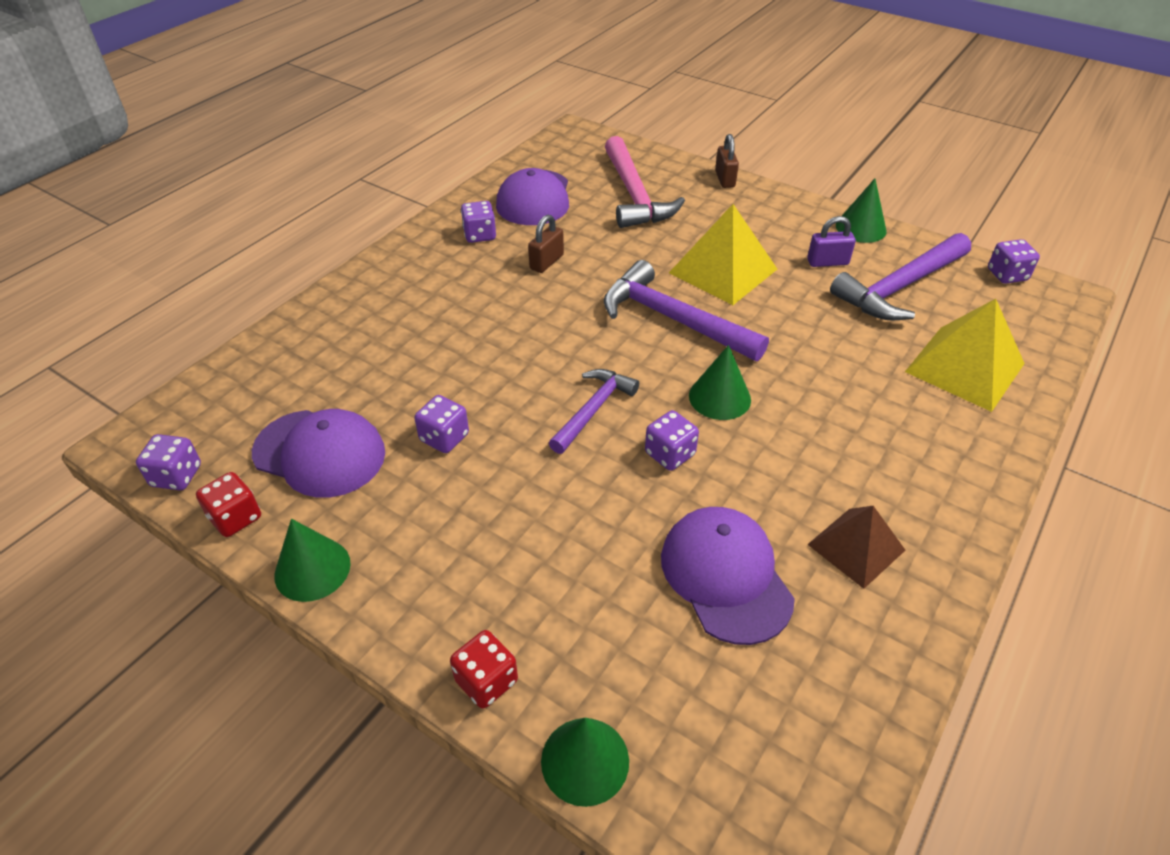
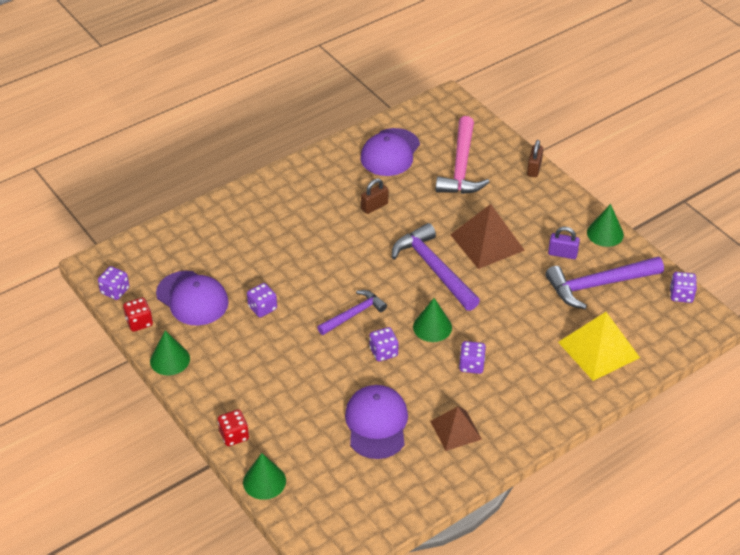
camera: 20 degrees right, 0 degrees up
purple dice [461,201,496,243] -> purple dice moved to [459,341,486,374]
yellow pyramid [669,204,777,305] -> brown pyramid [450,204,525,269]

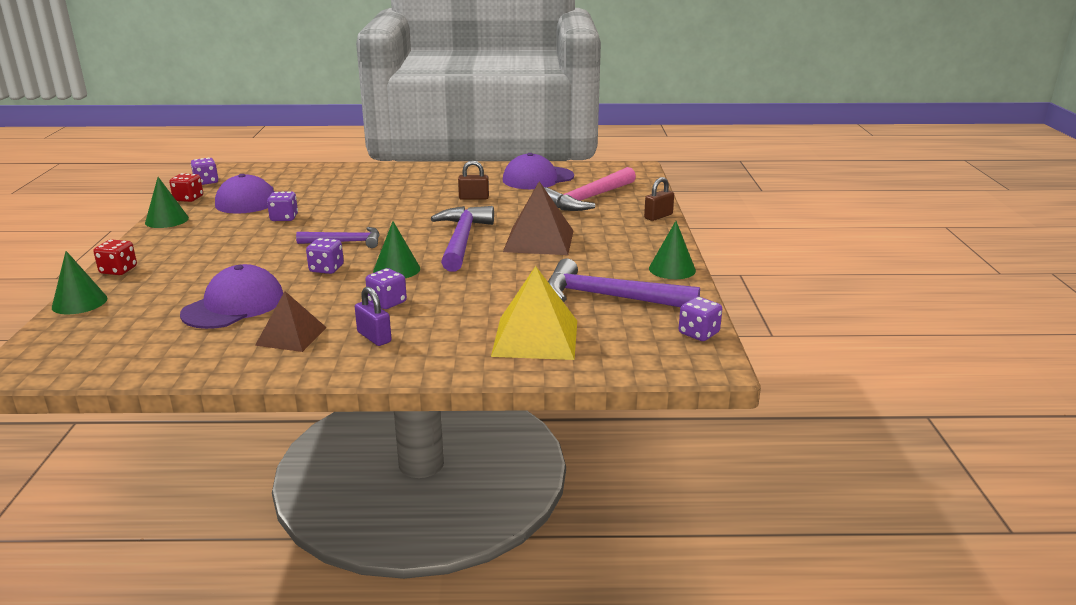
camera: 35 degrees right, 20 degrees down
purple padlock [548,227,580,259] -> purple padlock moved to [355,287,392,346]

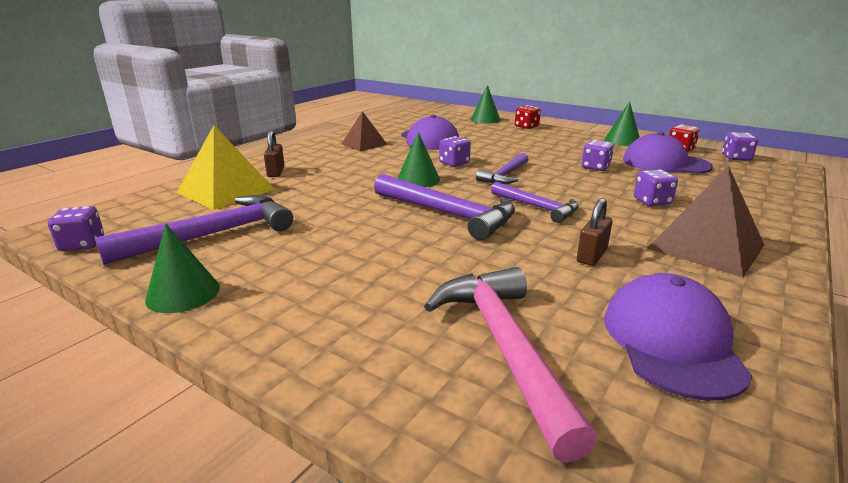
camera: 125 degrees right, 0 degrees up
purple padlock [355,287,392,346] -> none
purple dice [365,268,407,309] -> purple dice moved to [634,170,678,206]
brown pyramid [503,181,574,255] -> brown pyramid moved to [647,166,764,278]
brown padlock [644,177,674,221] -> brown padlock moved to [264,130,285,177]
none -> purple hammer [491,182,579,223]

